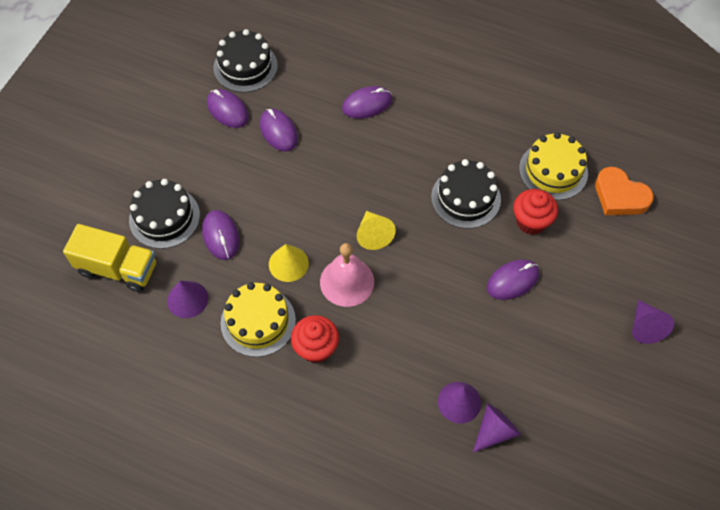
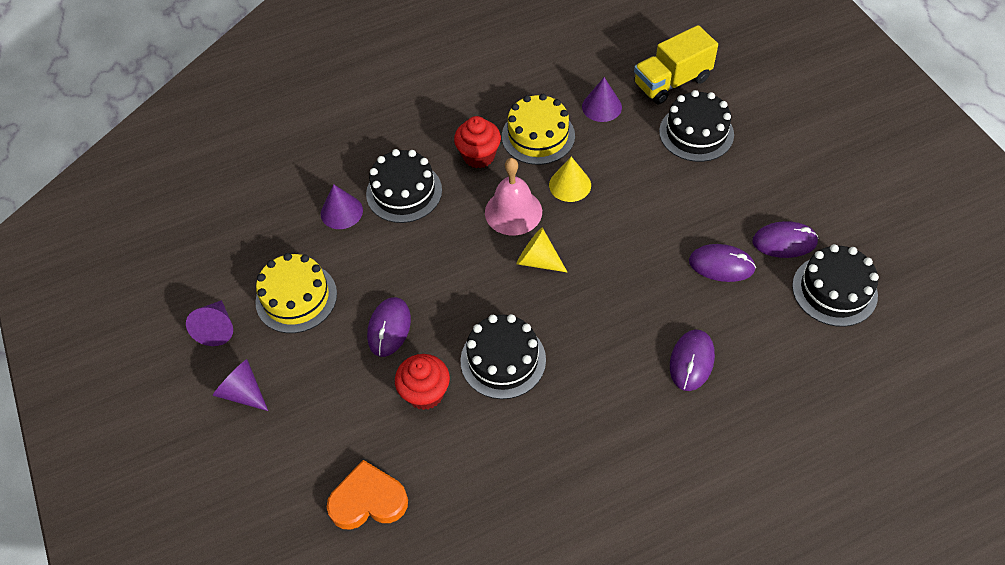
camera: 135 degrees right, 5 degrees down
purple mouse [202,210,240,260] -> none
purple cone [473,403,521,453] -> purple cone moved to [186,300,233,346]
yellow cake [519,132,588,200] -> yellow cake moved to [255,253,337,333]
none -> black cake [366,149,442,223]

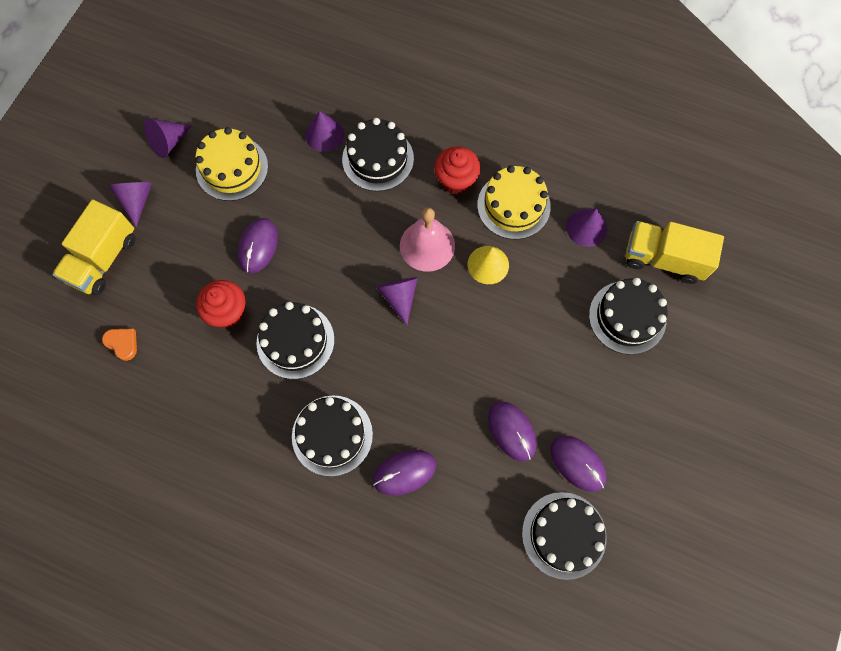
camera: 45 degrees right, 15 degrees up
orange heart [327,460,408,530] -> orange heart [102,329,137,361], size x0.56
purple mouse [367,297,411,357] -> purple mouse turned 45 degrees counterclockwise [237,218,278,273]
yellow cone [517,227,568,273] -> purple cone [376,277,418,325]
none -> yellow truck [52,199,136,295]
none -> black cake [292,396,373,477]

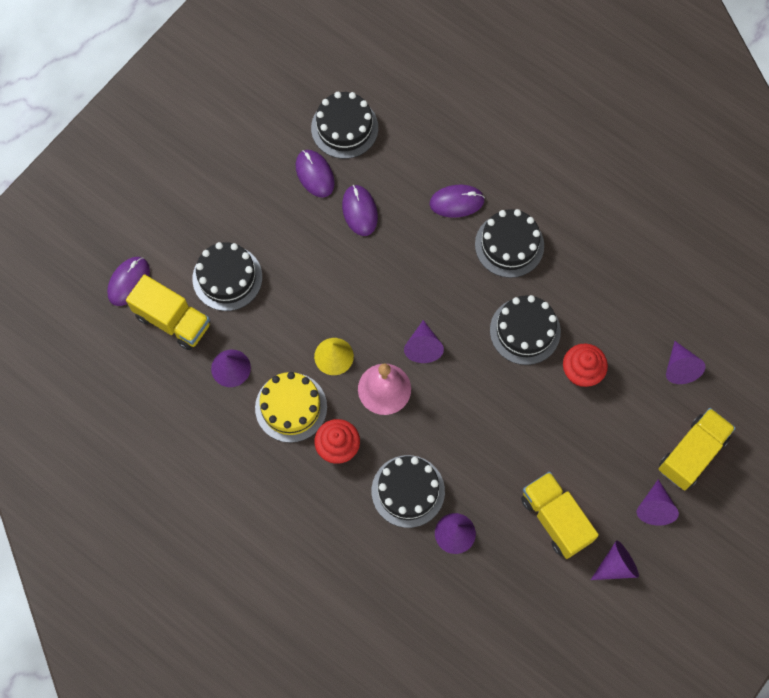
camera: 165 degrees left, 0 degrees up
orange heart [102,329,137,361] -> purple cone [666,341,706,384]
yellow cake [195,127,268,201] -> yellow truck [521,472,599,559]
purple mouse [237,218,278,273] -> purple mouse moved to [107,257,150,306]

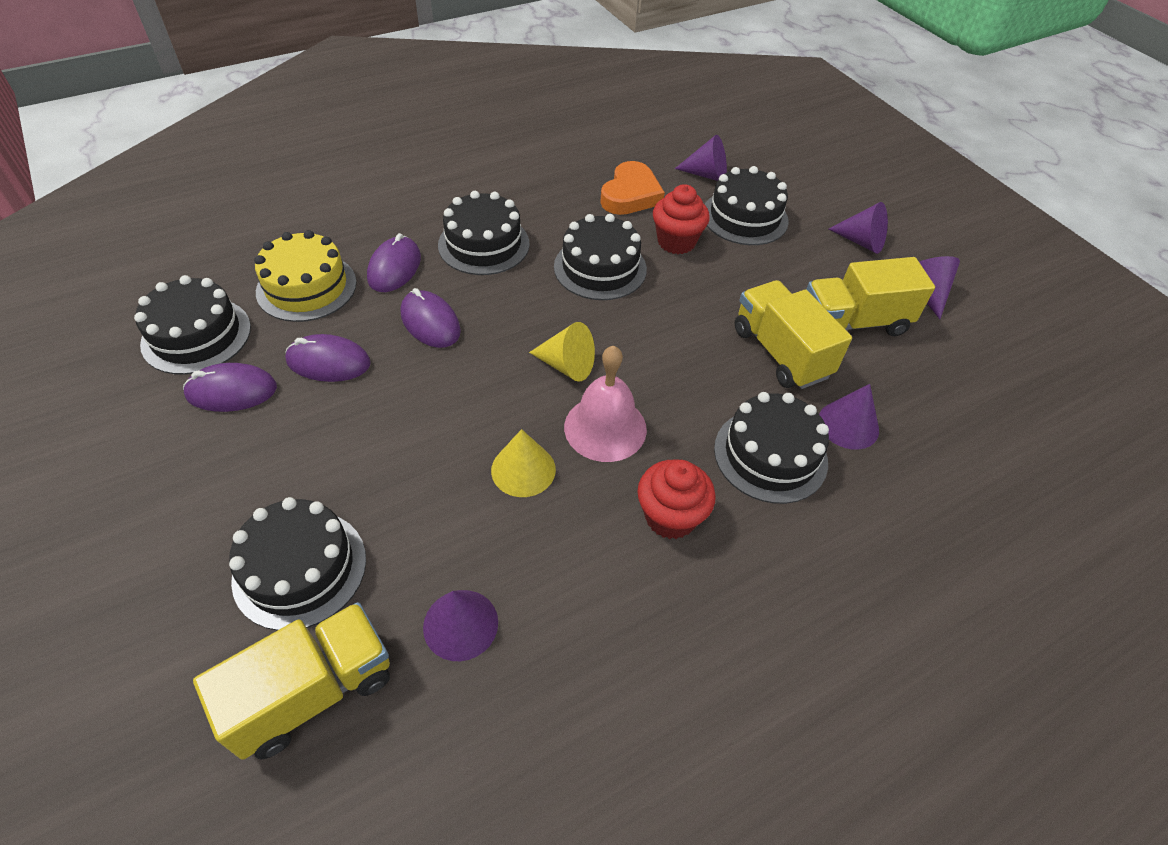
camera: 70 degrees left, 20 degrees down
purple mouse [107,257,150,306] -> purple mouse moved to [401,288,461,348]
yellow cake [255,372,327,443] -> yellow cake moved to [254,230,357,322]
purple cone [404,320,444,363] -> yellow cone [529,322,595,382]
yellow truck [659,408,736,490] -> yellow truck moved to [735,280,852,389]
none -> orange heart [600,161,665,215]
none -> black cake [704,166,789,245]

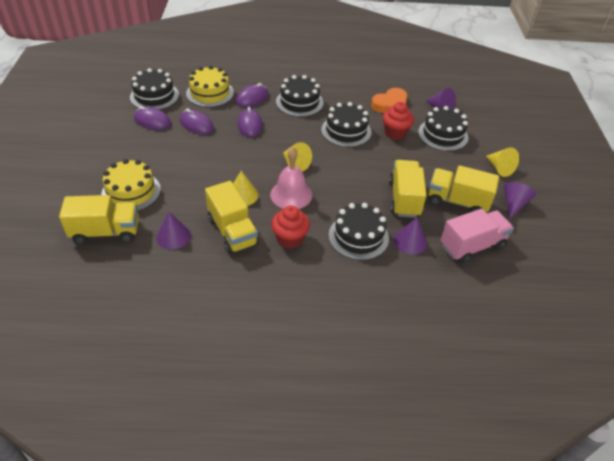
camera: 30 degrees right, 5 degrees down
black cake [229,497,366,631] -> yellow cake [101,159,161,211]
purple cone [829,202,888,254] -> yellow cone [486,147,519,177]
none -> yellow truck [205,181,259,254]
none -> pink truck [440,209,514,264]

